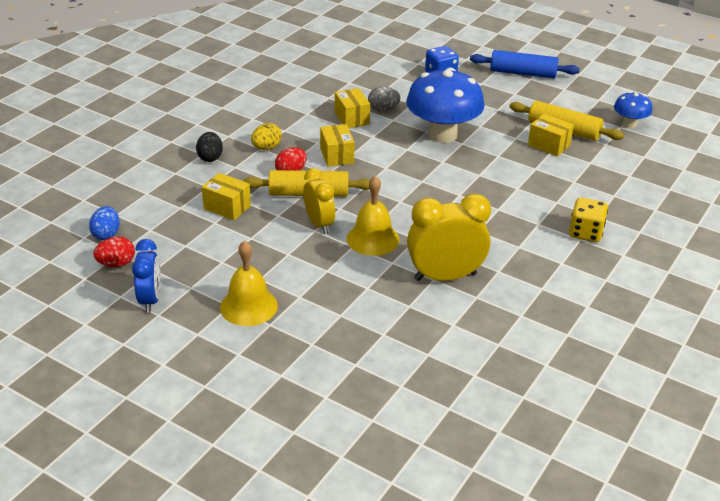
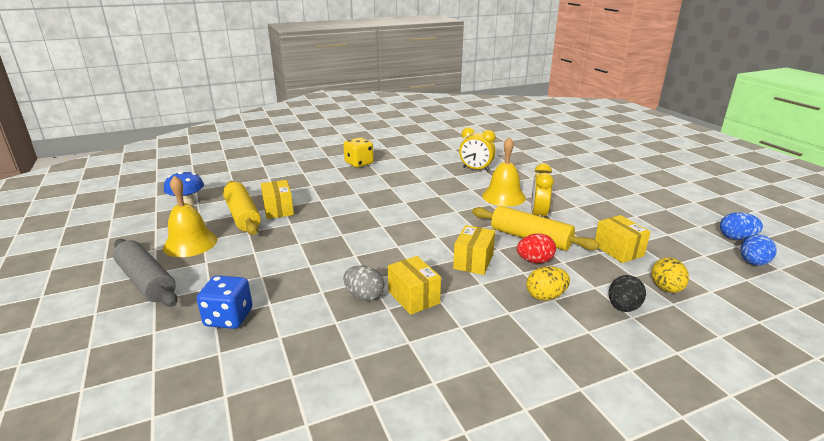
camera: 145 degrees left, 10 degrees down
red egg [93,237,135,267] -> blue egg [720,212,763,240]
blue clock [132,239,161,312] -> none
yellow bell [220,241,278,326] -> yellow bell moved to [163,175,217,257]
yellow box [335,88,370,128] -> yellow box turned 45 degrees counterclockwise [388,256,441,315]
blue mushroom [406,68,484,143] -> none
yellow clock [407,194,491,281] -> yellow clock [459,127,496,172], size x0.63
blue rolling pin [470,50,580,78] -> grey rolling pin [113,239,177,307]
none -> yellow egg [651,258,689,293]

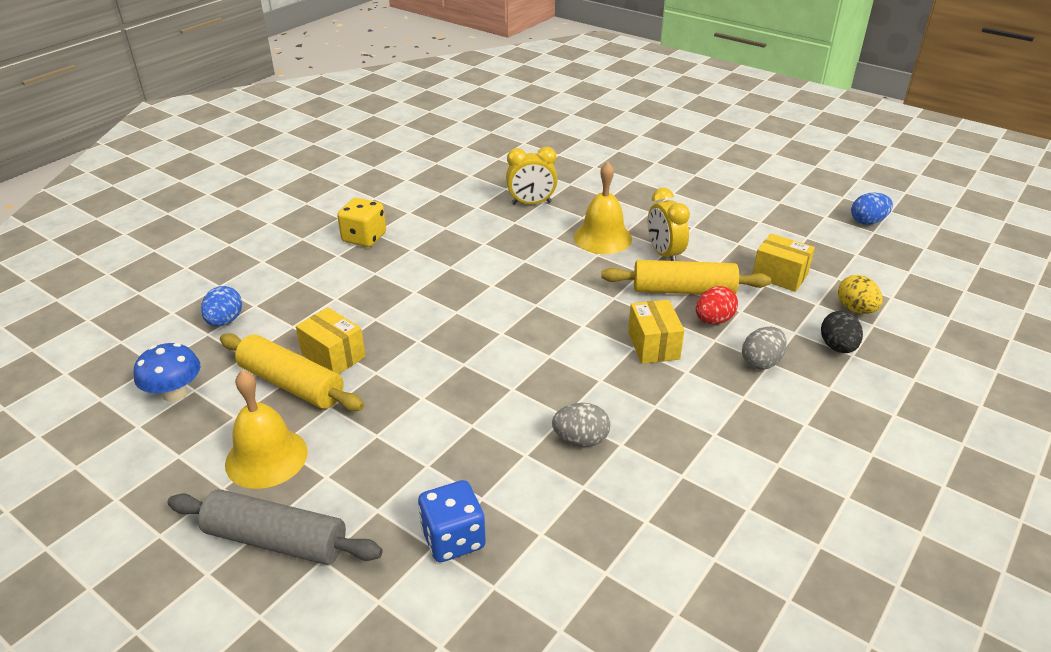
camera: 30 degrees left, 10 degrees up
yellow box [388,256,441,315] -> none
yellow egg [527,266,570,301] -> grey egg [742,327,787,370]
blue egg [741,234,777,266] -> blue egg moved to [201,286,242,326]

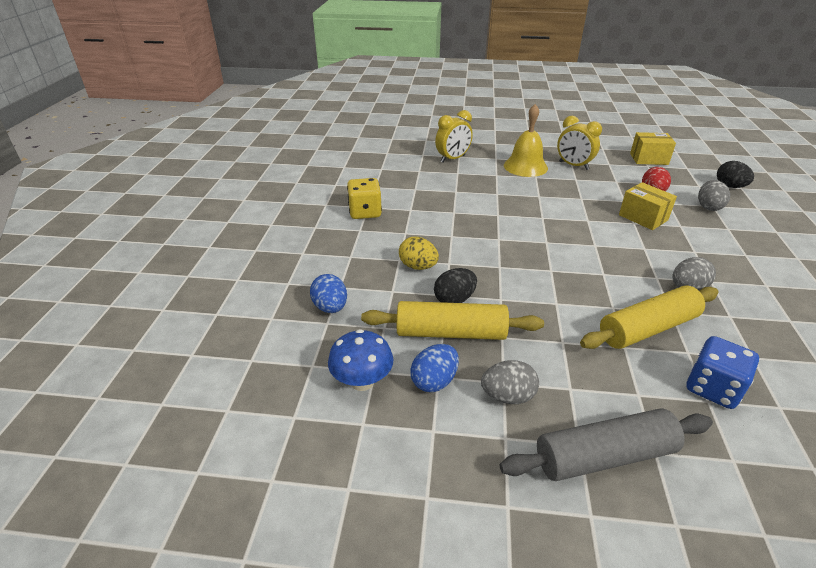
camera: 30 degrees left, 0 degrees up
yellow bell [225,370,308,489] -> grey egg [481,360,539,404]
yellow box [296,307,366,374] -> black egg [434,268,477,303]
yellow rolling pin [601,260,771,295] -> yellow rolling pin moved to [580,286,718,349]
yellow egg [838,275,883,314] -> yellow egg moved to [399,237,439,270]
blue egg [851,193,893,225] -> blue egg moved to [410,344,459,392]

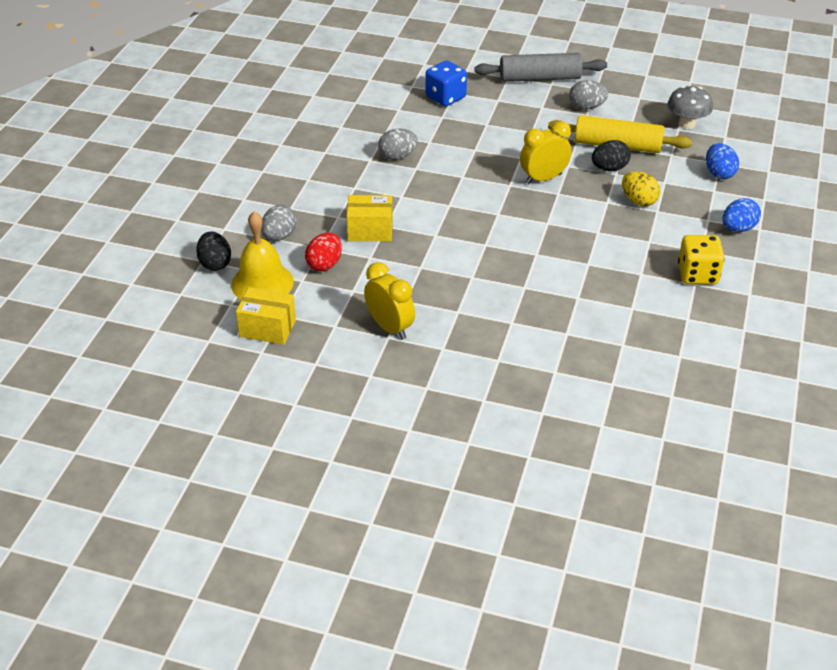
camera: 170 degrees left, 5 degrees up
blue mushroom [328,329,393,391] -> grey mushroom [667,86,713,129]
blue egg [410,344,459,392] -> blue egg moved to [722,198,761,232]
yellow clock [435,110,473,162] -> yellow clock moved to [520,121,572,184]
yellow bell [504,104,548,177] -> yellow bell moved to [231,211,294,300]
yellow rolling pin [580,286,718,349] -> none
yellow box [619,182,677,230] -> yellow box turned 60 degrees counterclockwise [347,195,393,241]

